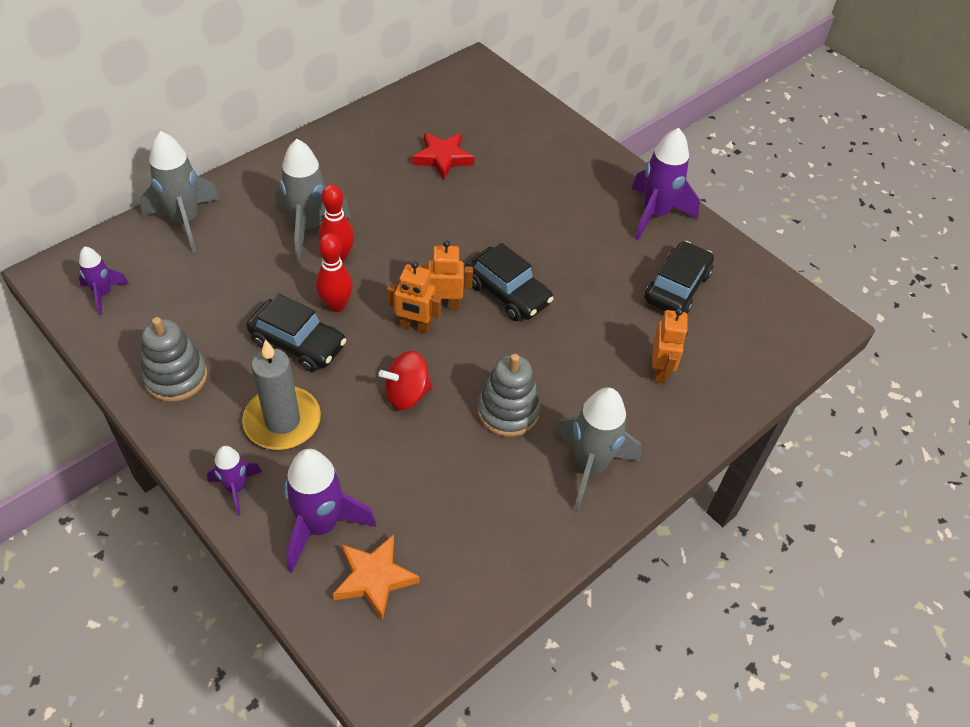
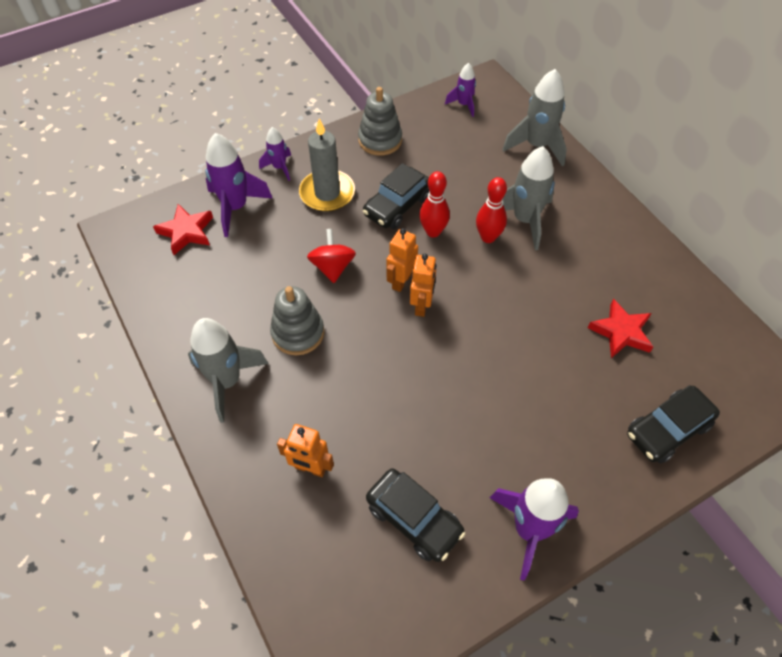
camera: 105 degrees right, 5 degrees up
orange star [333,534,419,621] -> red star [153,204,213,255]
black car [465,243,554,321] -> black car moved to [627,385,720,463]

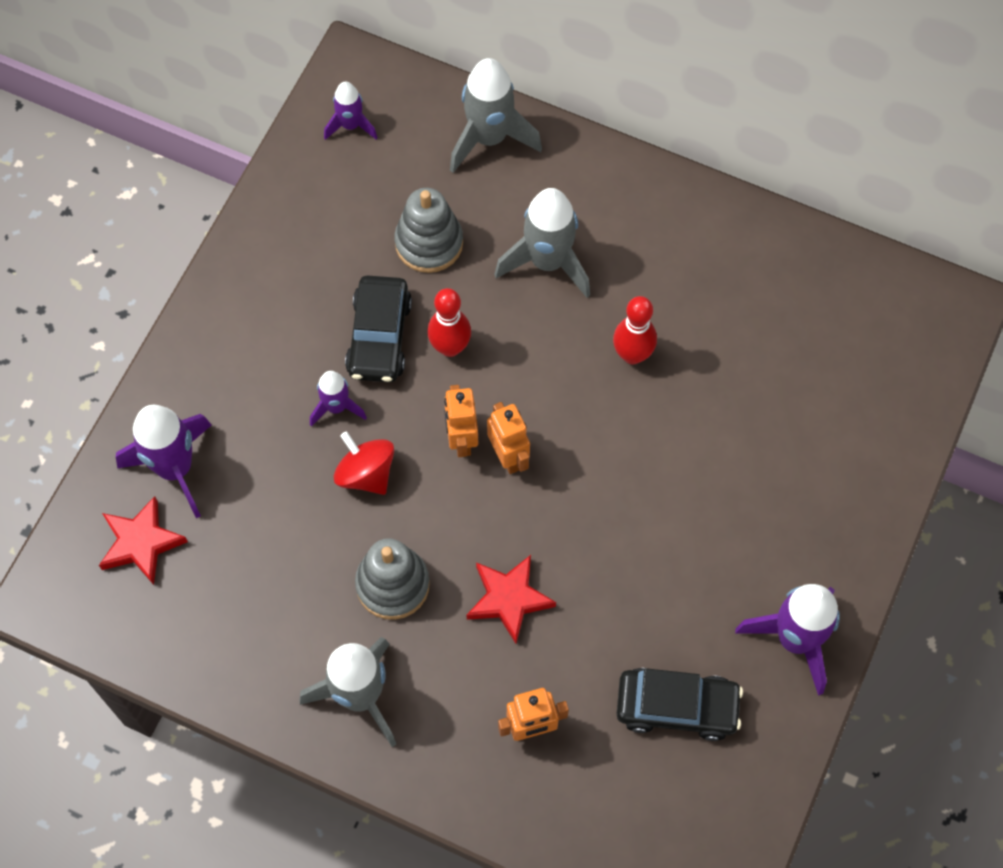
camera: 35 degrees left, 10 degrees up
purple rocket [259,127,291,181] -> purple rocket moved to [310,371,367,427]
grey candle [299,118,355,212] -> none
grey stacking toy [358,87,402,156] -> grey stacking toy moved to [394,188,463,273]
red bowling pin [476,177,507,243] -> red bowling pin moved to [613,296,657,365]
red star [588,299,653,358] -> red star moved to [466,555,556,644]
black car [627,385,720,463] -> none

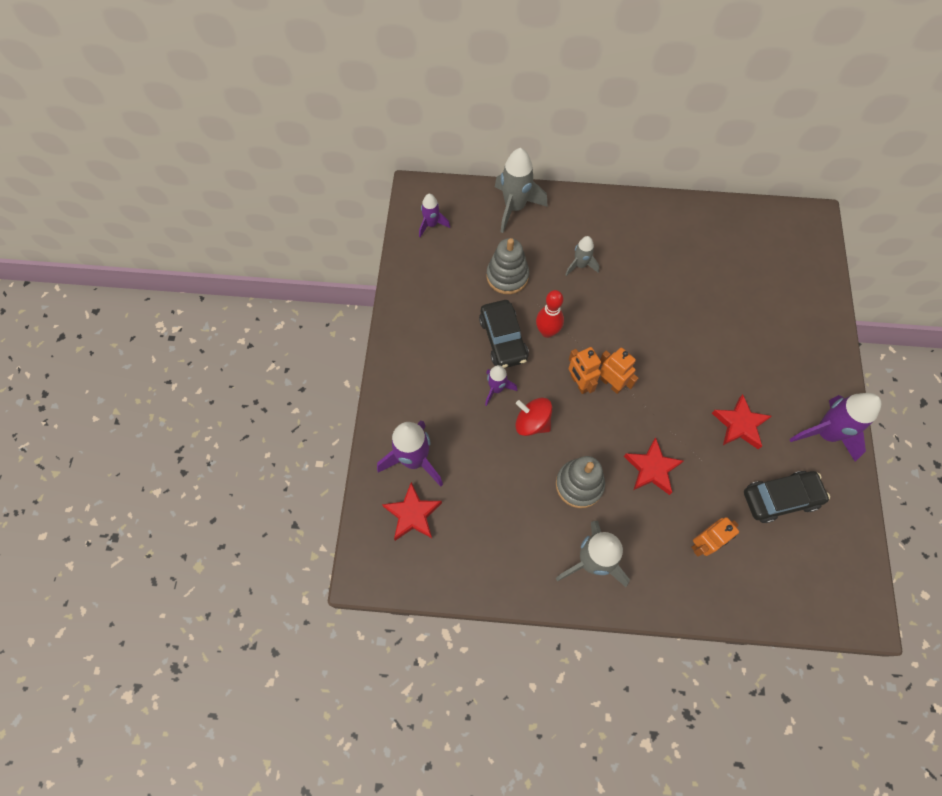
camera: 20 degrees left, 0 degrees up
grey rocket [494,188,590,298] -> grey rocket [565,236,599,276], size x0.56
red bowling pin [613,296,657,365] -> none
none -> red star [712,394,771,449]

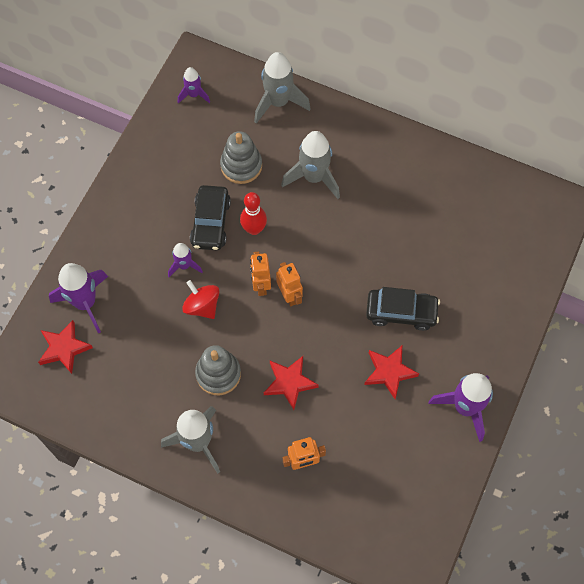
camera: 20 degrees right, 0 degrees up
grey rocket [565,236,599,276] -> grey rocket [281,131,340,199], size x1.77
black car [744,471,830,523] -> black car moved to [366,287,440,331]

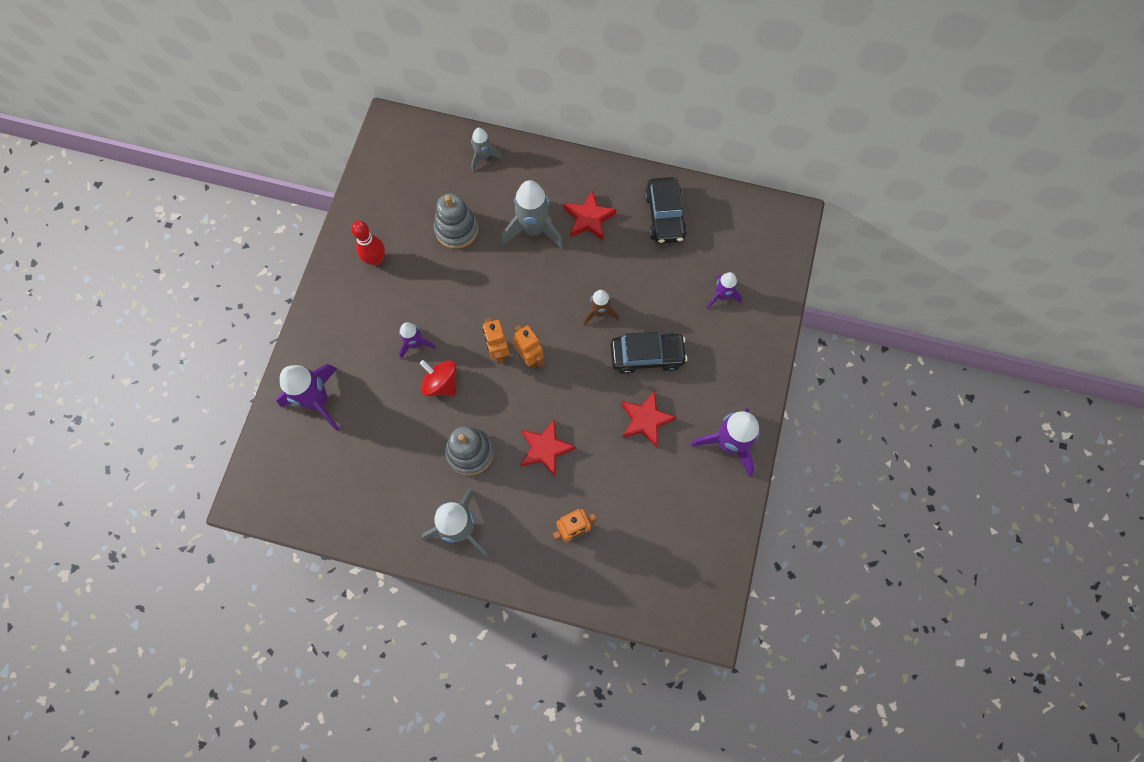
camera: 10 degrees left, 5 degrees up
red star [38,320,93,374] -> red star moved to [564,191,616,240]
purple rocket [178,67,210,103] -> purple rocket moved to [706,272,742,309]
black car [190,185,231,250] -> black car moved to [645,177,687,244]
red bowling pin [240,192,267,235] -> red bowling pin moved to [351,220,385,266]
grey rocket [254,52,311,123] -> grey rocket [471,128,503,171], size x0.56
none -> brown rocket [583,290,619,325]

